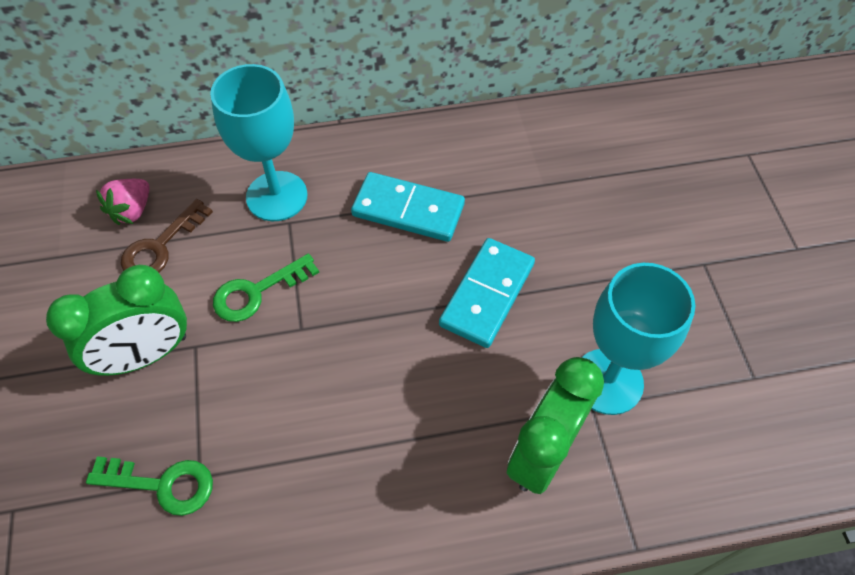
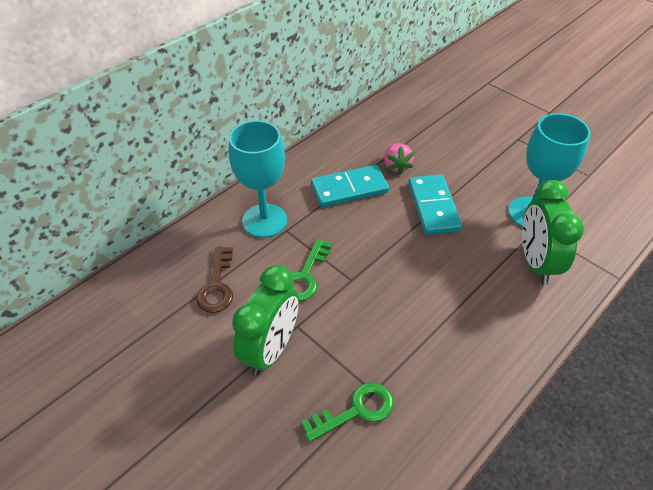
camera: 35 degrees left, 10 degrees down
pink strawberry [96,179,150,225] -> pink strawberry moved to [384,143,414,175]

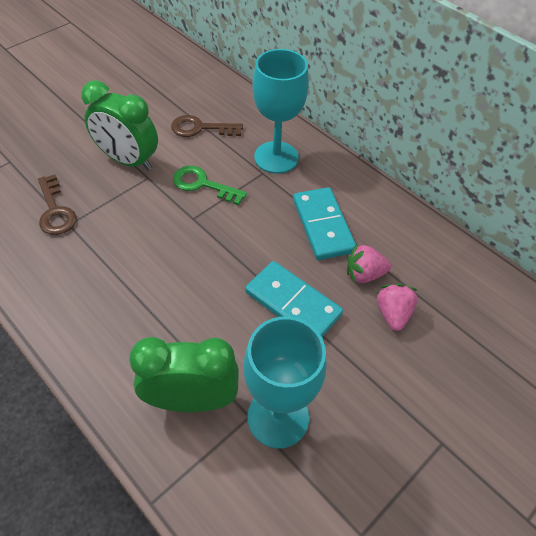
camera: 90 degrees right, 5 degrees up
green key [301,382,394,442] -> brown key [38,174,77,235]
turquoise domino [409,175,462,235] -> turquoise domino turned 45 degrees clockwise [245,261,343,337]
none -> pink strawberry [377,284,418,331]

